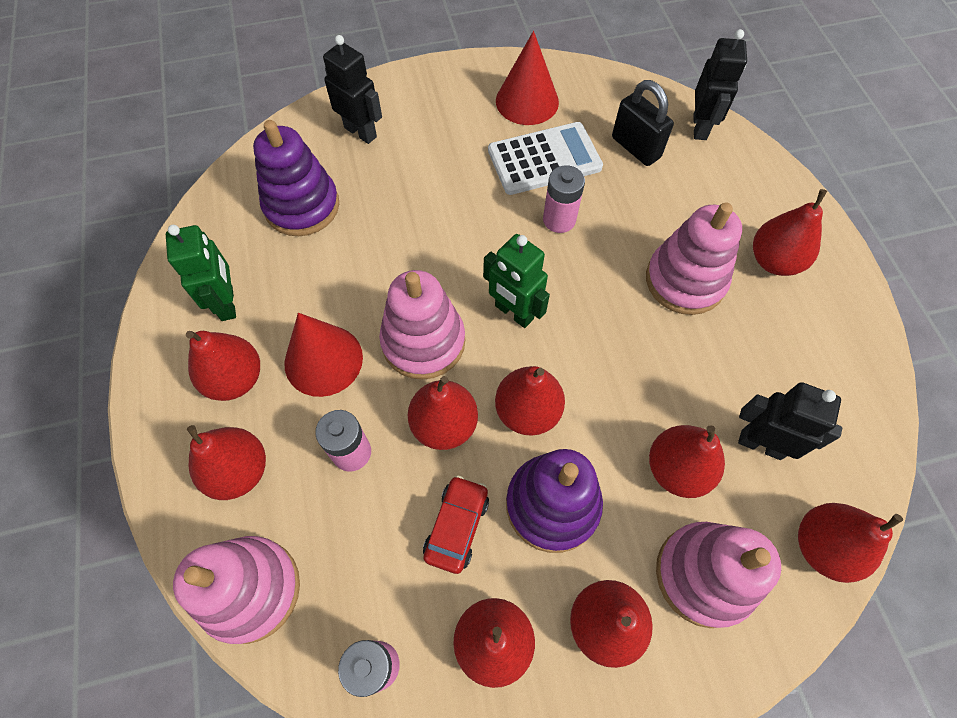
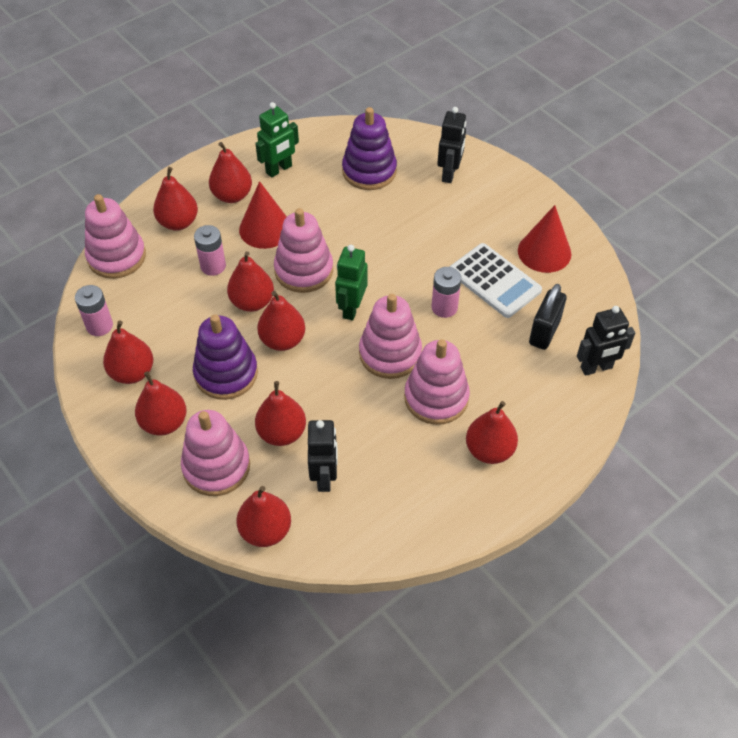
camera: 65 degrees right, 10 degrees down
red car [423,475,489,574] -> none
none -> pink stacking toy [359,294,422,379]

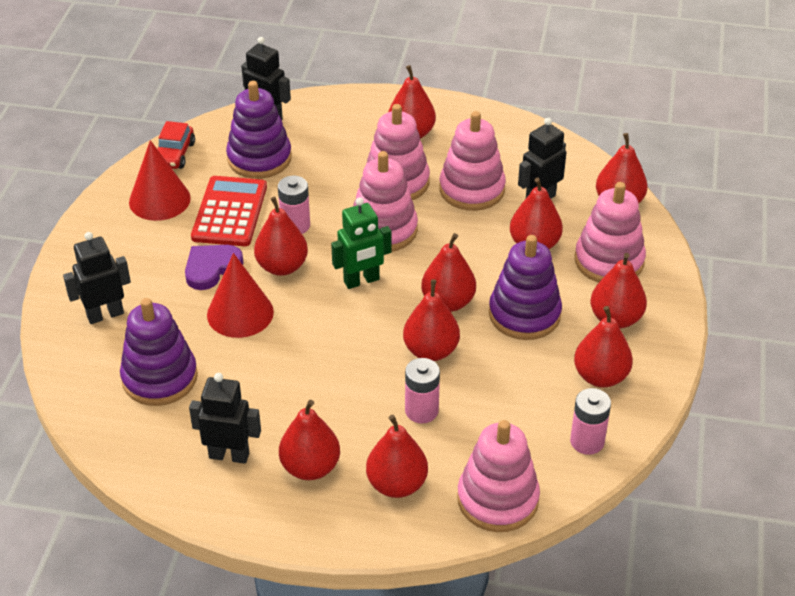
camera: 130 degrees left, 10 degrees down
red cone [239,181,287,249] -> red cone moved to [207,253,274,338]
green robot [255,102,299,178] -> black robot [189,373,261,464]
pink stacking toy [274,208,333,293] -> pink stacking toy moved to [439,111,506,211]
white calculator [450,243,542,318] -> red calculator [191,176,267,246]
black padlock [529,284,567,350] -> purple stacking toy [226,81,292,179]
none -> red car [158,121,195,169]
none -> purple heart [185,245,243,290]
none -> red pear [254,197,308,276]

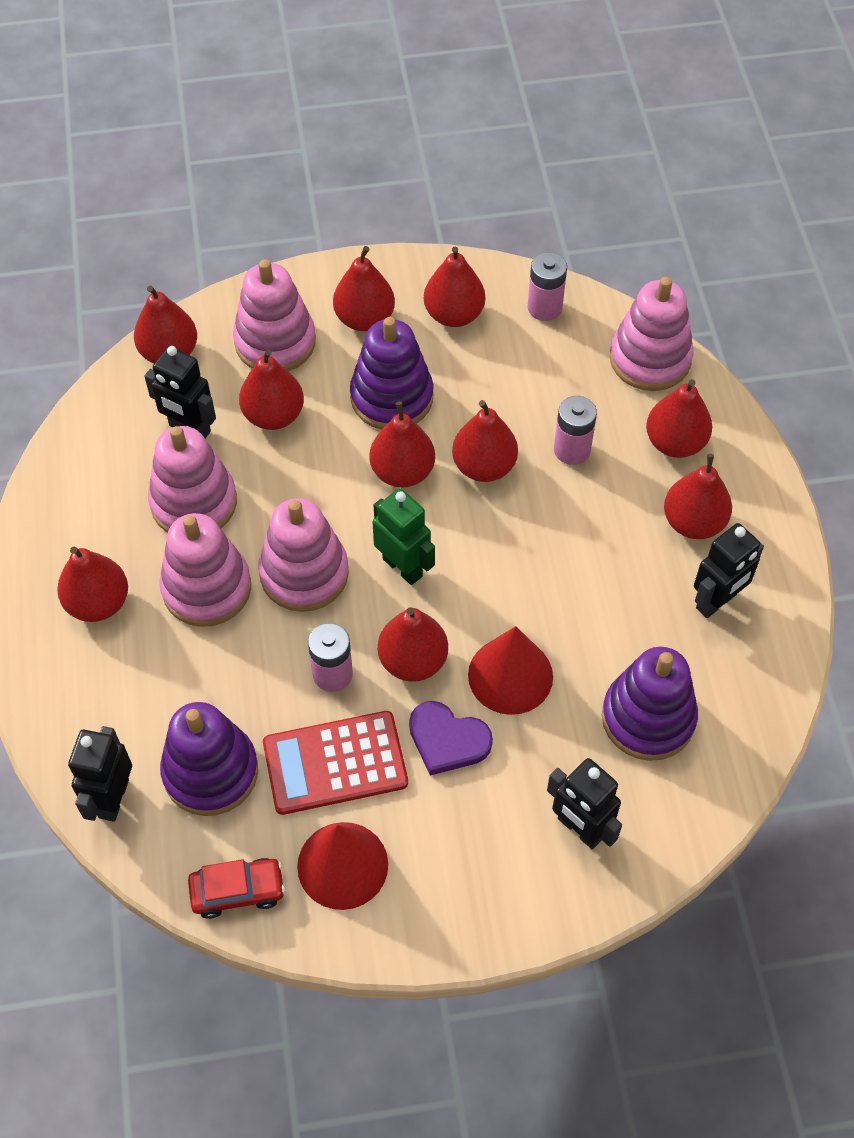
camera: 110 degrees left, 15 degrees up
black robot [189,373,261,464] -> black robot turned 120 degrees counterclockwise [694,523,764,618]

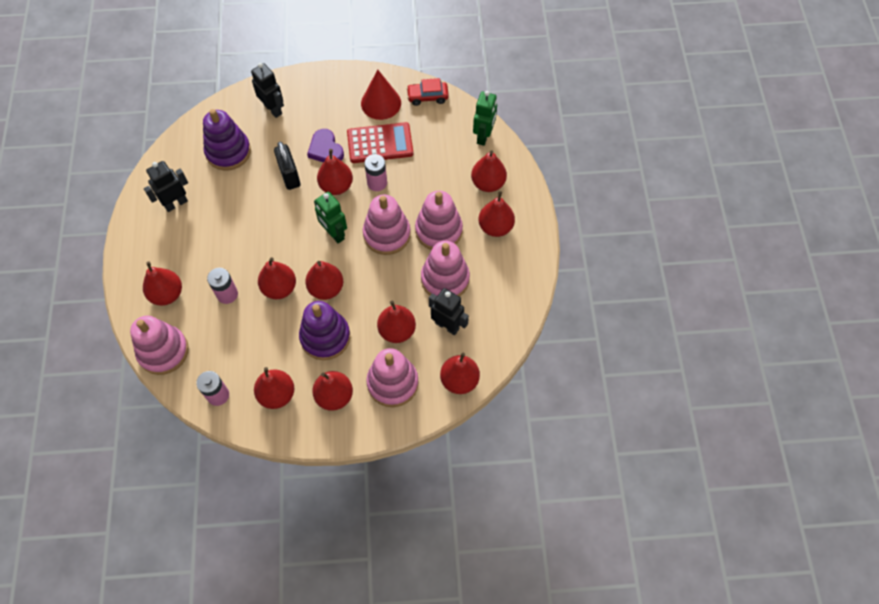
camera: 175 degrees left, 5 degrees up
black robot [68,726,132,822] -> green robot [473,91,497,146]
purple stacking toy [160,702,258,816] -> none
purple heart [409,701,493,776] -> purple heart turned 150 degrees counterclockwise [307,129,344,162]
red cone [468,626,553,715] -> black padlock [274,142,301,190]
red pear [664,454,732,539] -> red pear moved to [471,150,507,192]

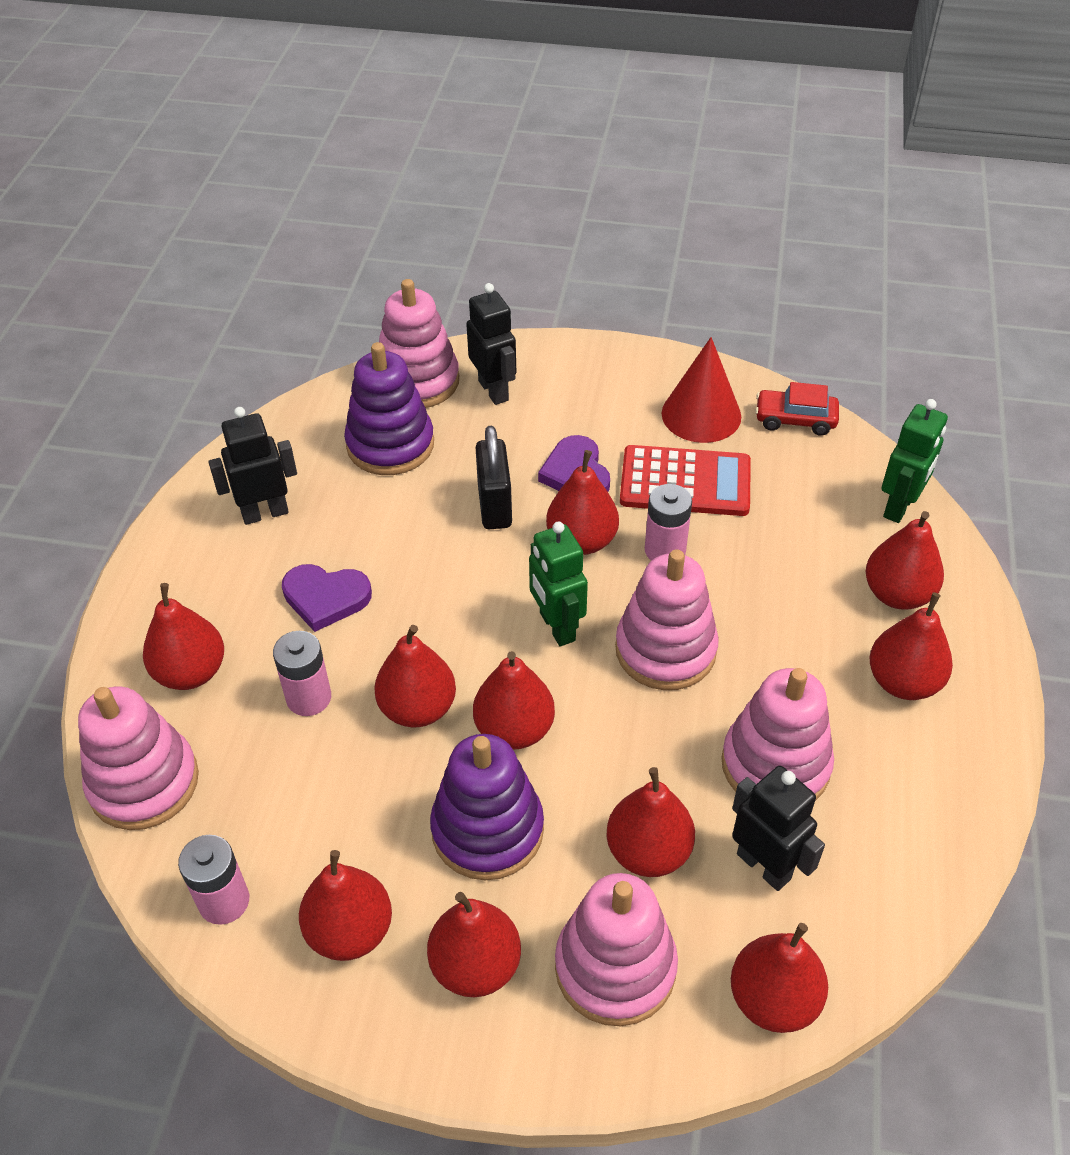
camera: 15 degrees right, 15 degrees down
pink stacking toy [415,191,463,250] -> pink stacking toy moved to [379,279,459,408]
none -> purple heart [282,564,372,632]

